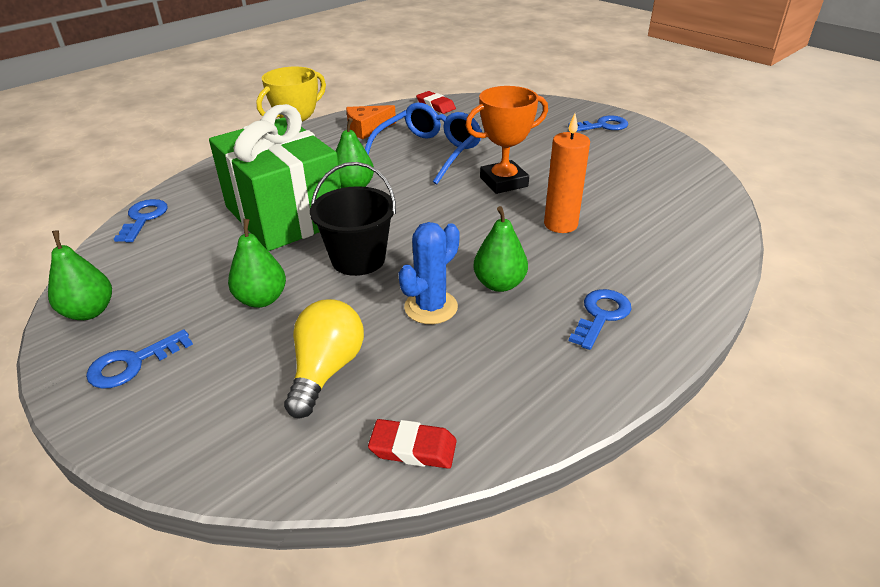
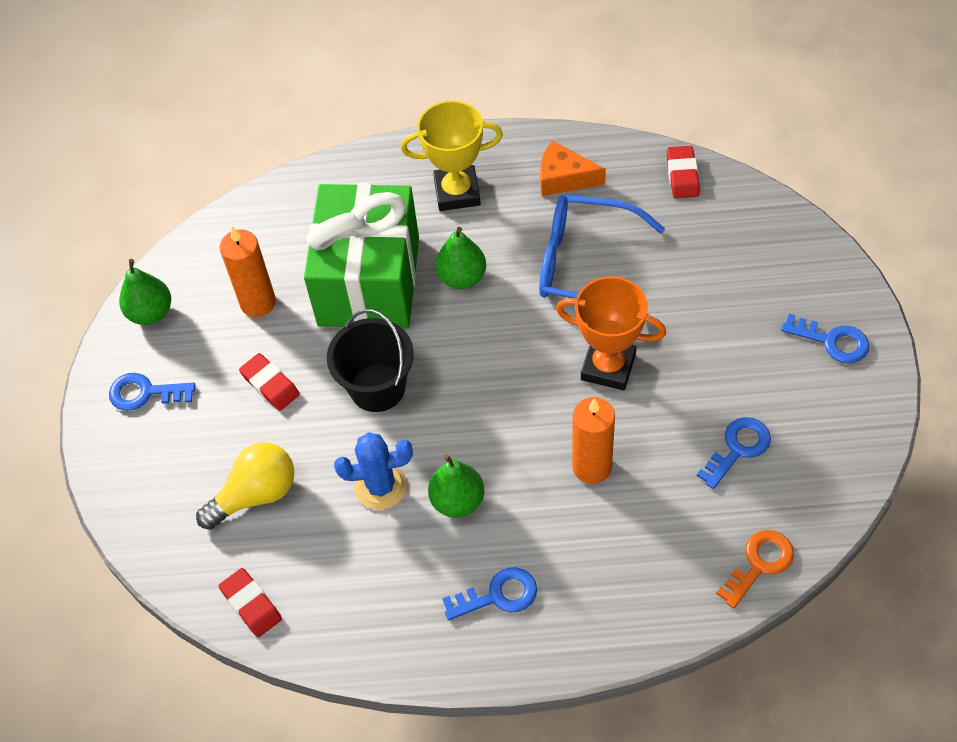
camera: 45 degrees right, 20 degrees up
blue key [114,199,168,242] -> blue key moved to [697,417,771,489]
green pear [228,219,286,308] -> red eraser [239,353,300,411]
blue glasses [365,102,482,185] -> blue glasses turned 150 degrees counterclockwise [539,195,665,315]
none -> orange candle [220,227,276,317]
none -> orange key [716,530,794,608]

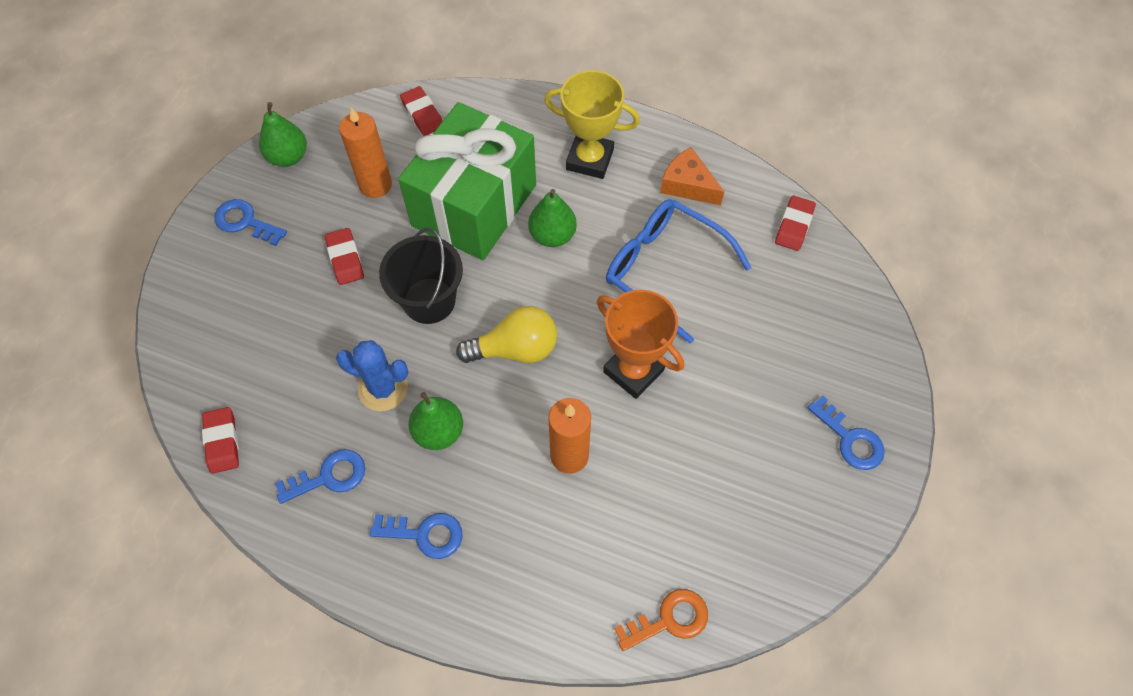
camera: 20 degrees right, 5 degrees up
yellow light bulb [196,442,294,530] -> yellow light bulb moved to [456,306,557,363]
blue key [697,417,771,489] -> blue key moved to [275,449,365,504]
none -> red eraser [400,86,442,136]

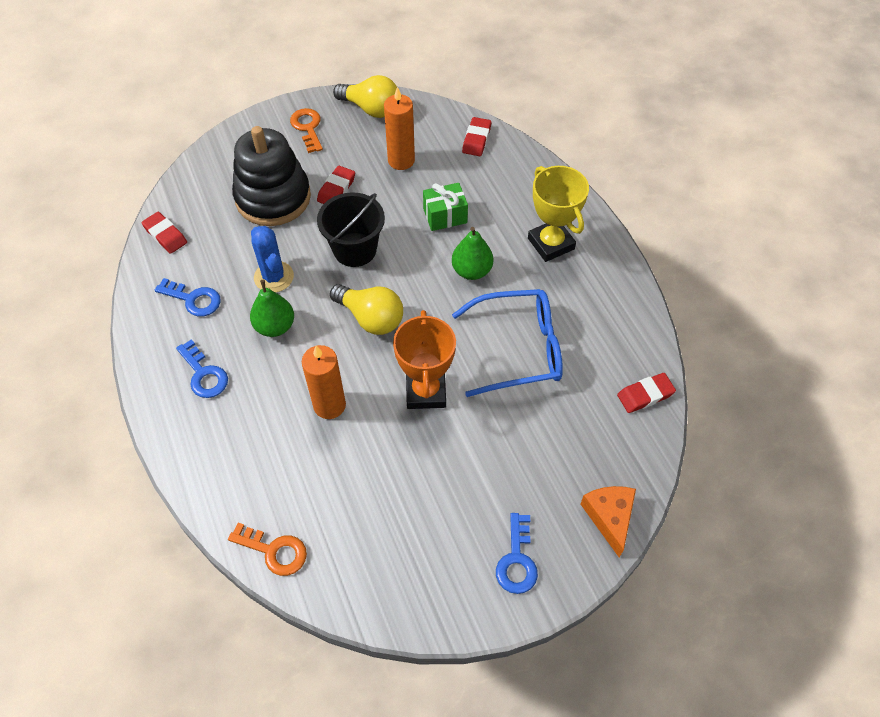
camera: 45 degrees right, 5 degrees down
red eraser [202,407,239,474] -> red eraser turned 75 degrees counterclockwise [141,212,187,254]
blue key [214,199,287,246] -> orange key [290,108,323,153]
green pear [259,102,307,167] -> yellow light bulb [333,75,397,118]
green gift [398,102,536,260] -> green gift [423,183,468,231], size x0.42
blue glasses [606,199,752,343] -> blue glasses turned 90 degrees clockwise [452,289,563,397]
orange cheese [660,147,724,205] -> orange cheese moved to [581,486,636,558]
none -> black stacking toy [232,126,311,226]

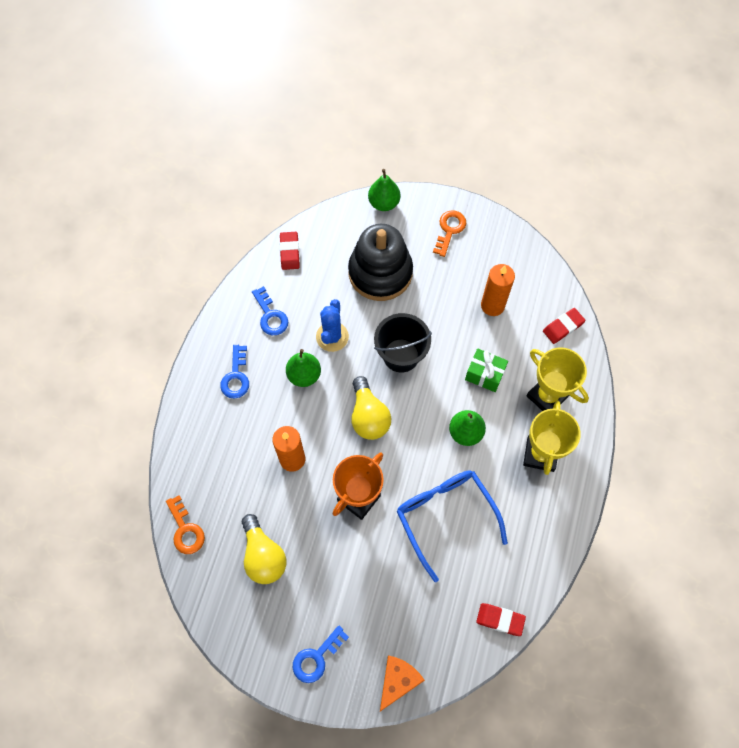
camera: 40 degrees right, 10 degrees up
red eraser [317,166,355,204] -> none
yellow light bulb [333,75,397,118] -> yellow light bulb moved to [242,514,287,584]
blue glasses [452,289,563,397] -> blue glasses turned 150 degrees counterclockwise [397,470,508,582]
none -> green pear [368,169,401,211]
none -> yellow trophy [526,348,589,411]

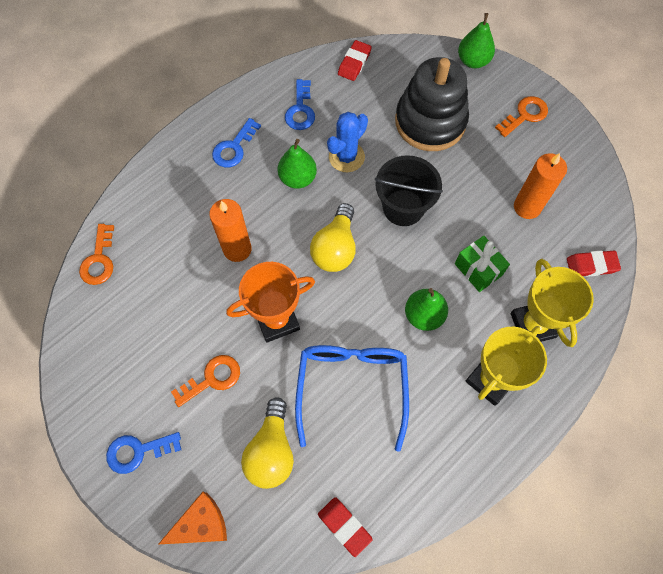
camera: 30 degrees right, 0 degrees up
yellow light bulb [242,514,287,584] -> yellow light bulb moved to [241,397,294,489]
none -> orange key [171,355,240,407]

